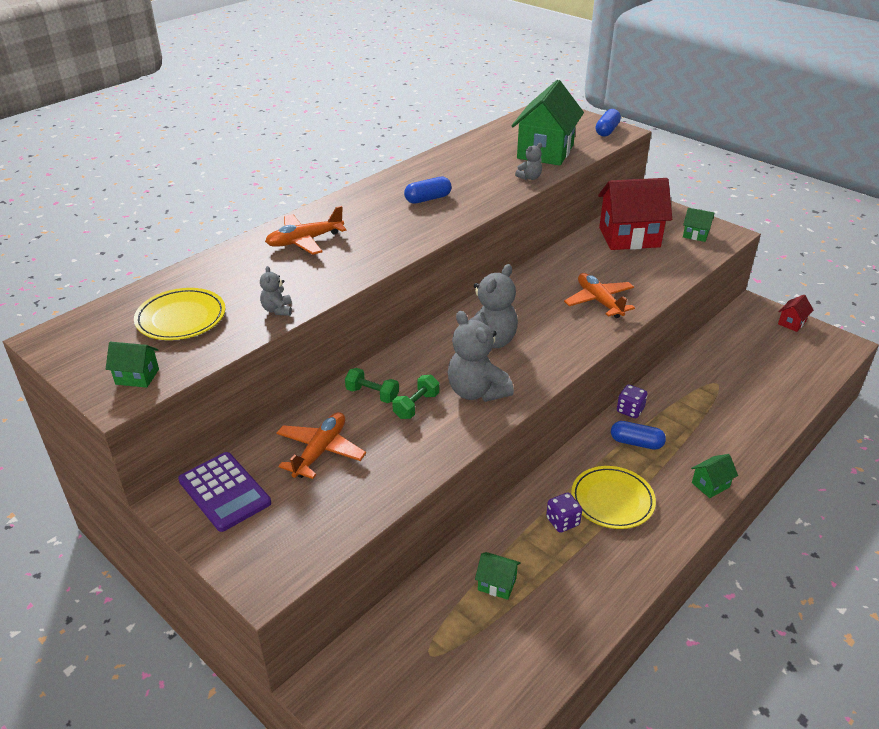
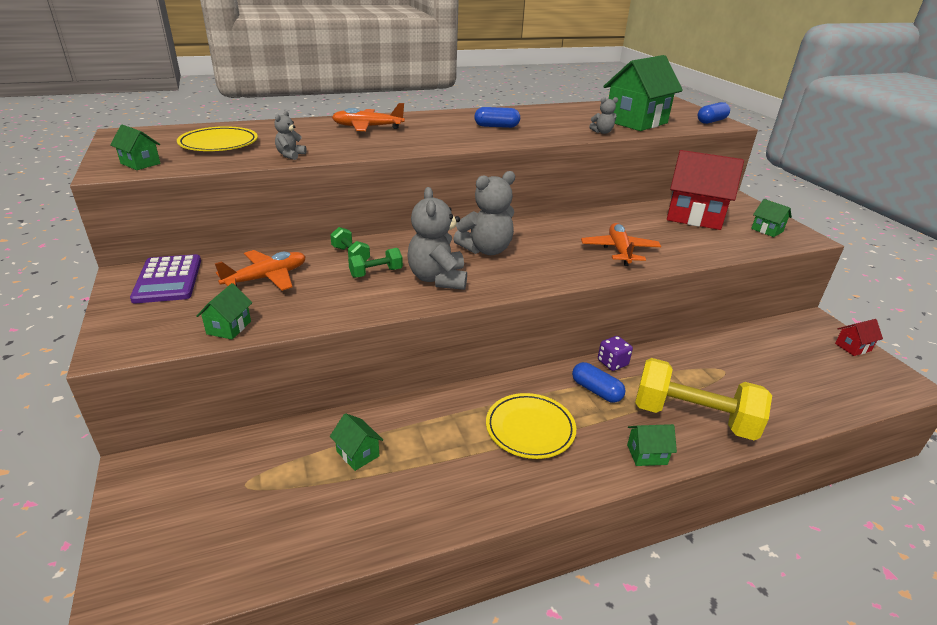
camera: 25 degrees right, 5 degrees down
purple dice [546,492,582,533] -> none
none -> green house [196,283,252,340]
none -> yellow dumbbell [635,358,772,440]

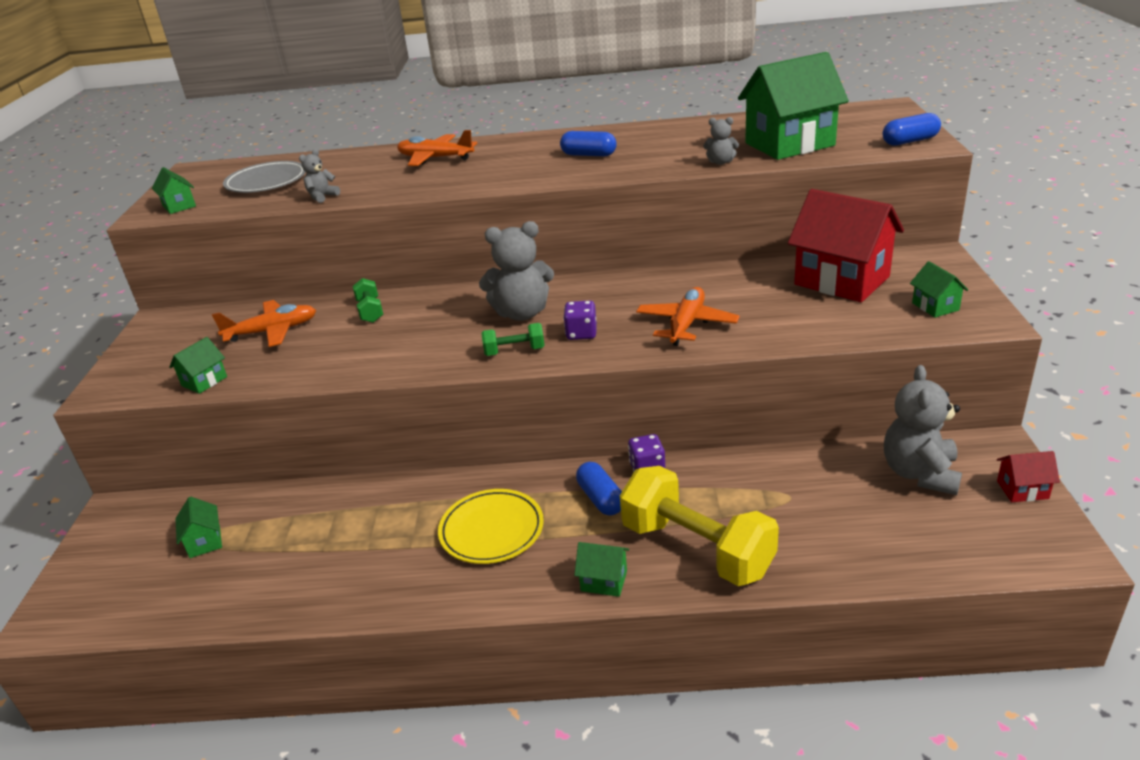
camera: 25 degrees right, 0 degrees up
purple calculator [130,254,201,303] -> none
yellow plate [177,126,258,151] -> grey plate [223,161,306,193]
green house [330,413,383,471] -> green house moved to [175,497,222,558]
green dumbbell [348,248,403,278] -> green dumbbell moved to [481,323,545,356]
grey teddy bear [407,187,467,290] -> grey teddy bear moved to [884,365,962,495]
none -> purple dice [563,301,597,340]

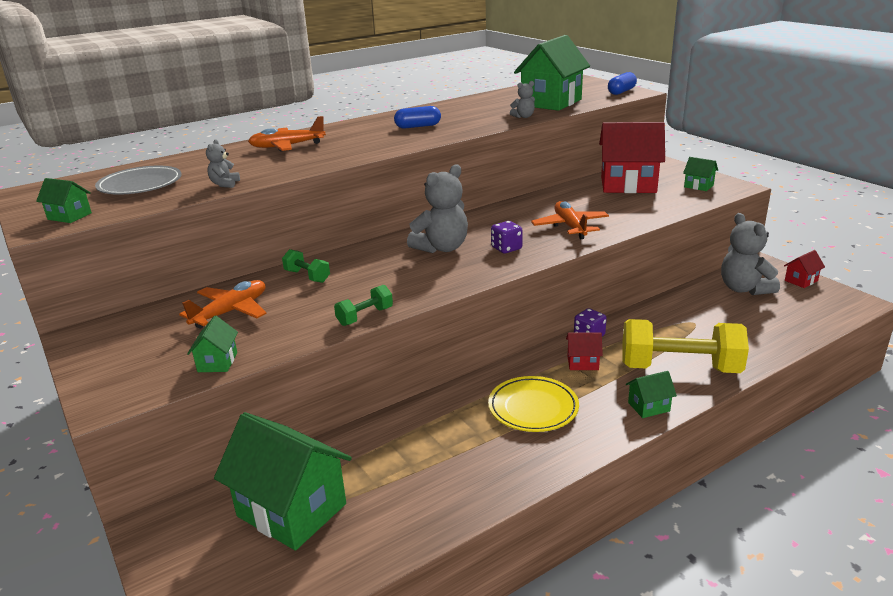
camera: 35 degrees left, 5 degrees down
green house [175,497,222,558] -> green house [214,412,352,550], size x2.25
green dumbbell [481,323,545,356] -> green dumbbell moved to [334,285,393,326]
blue capsule [576,462,622,515] -> red house [566,332,603,370]

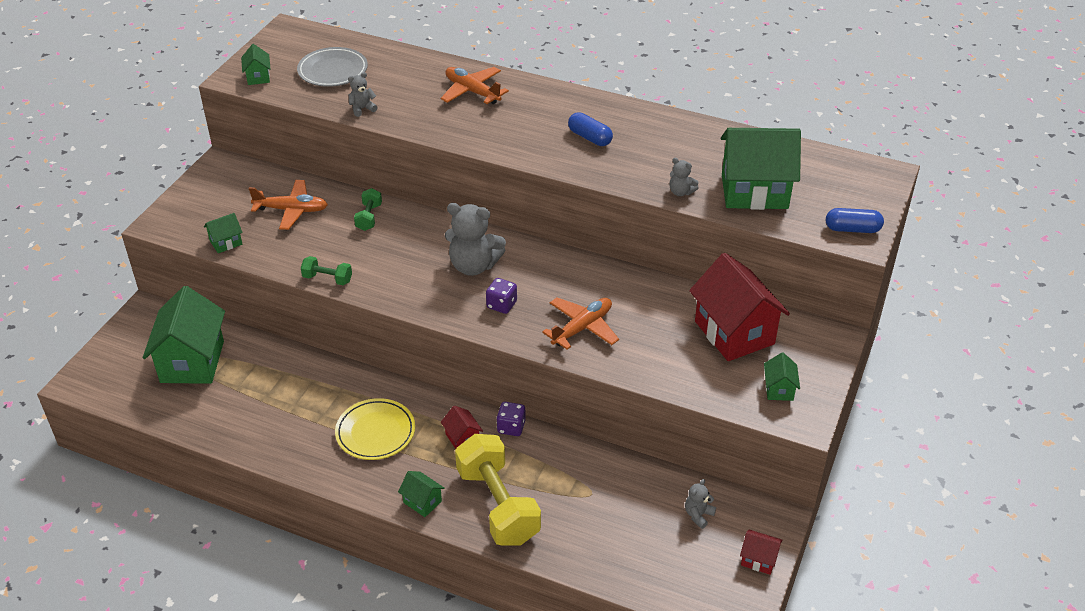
camera: 55 degrees right, 15 degrees up
grey teddy bear [721,213,780,295] -> grey teddy bear [685,479,716,529], size x0.48

